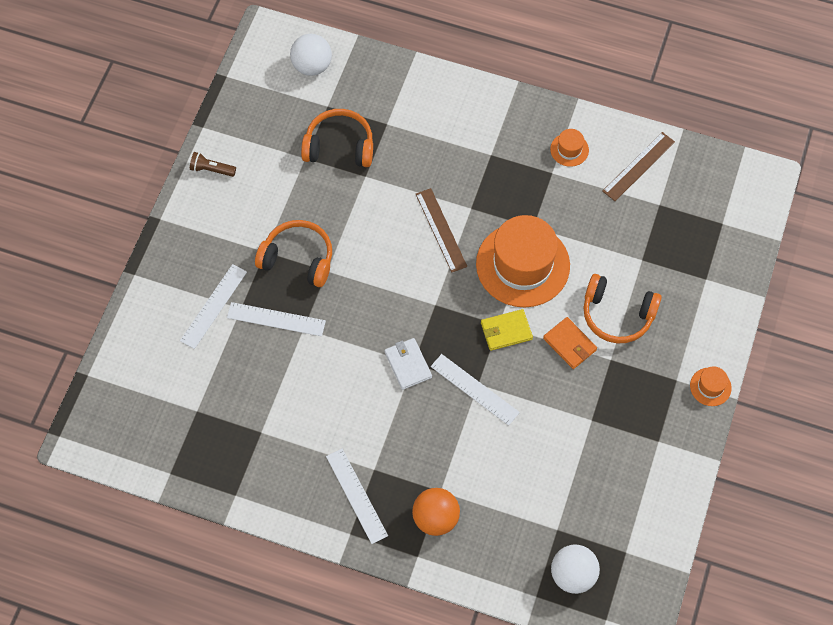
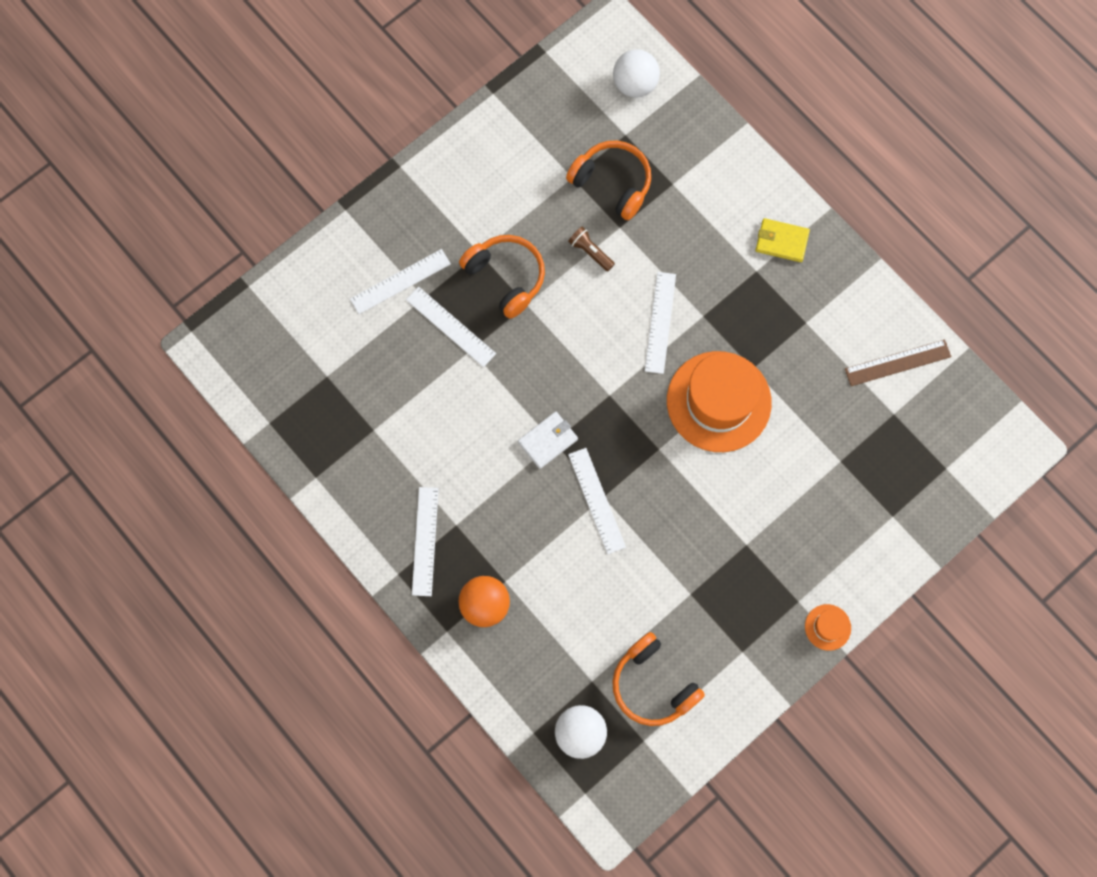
camera: 30 degrees right, 10 degrees up
brown flashlight [190,152,236,177] -> brown flashlight moved to [568,227,615,271]
white wallet [385,338,432,390] -> white wallet turned 45 degrees clockwise [518,412,578,469]
brown ruler [416,188,467,273] -> white ruler [645,272,676,374]
yellow wallet [481,309,533,351] -> yellow wallet moved to [756,218,810,262]
orange wallet [543,317,597,369] -> none
orange hat [550,129,589,167] -> none
orange headphones [583,274,662,343] -> orange headphones moved to [612,632,705,726]

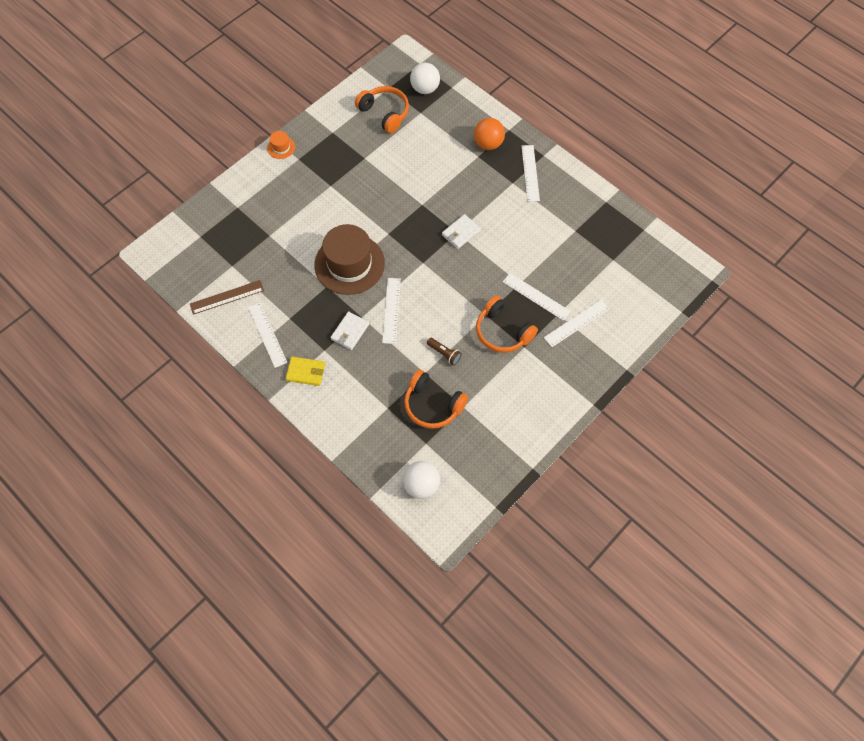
camera: 175 degrees right, 10 degrees down
white ruler [568,448,626,554] -> white ruler moved to [248,302,288,368]
orange hat [667,351,772,452] -> brown hat [314,224,385,295]
none -> white wallet [330,311,369,350]

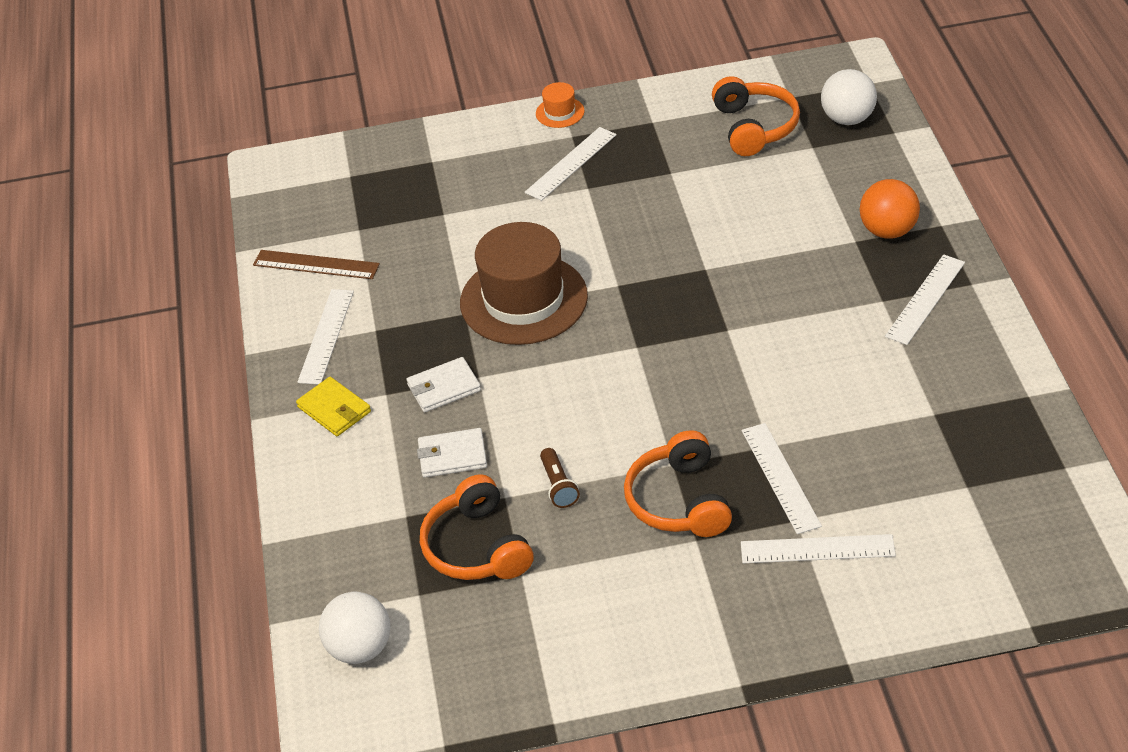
camera: 40 degrees right, 20 degrees down
white ruler [382,278,401,344] -> white ruler moved to [525,127,617,201]
white wallet [442,214,481,249] -> white wallet moved to [417,428,487,478]

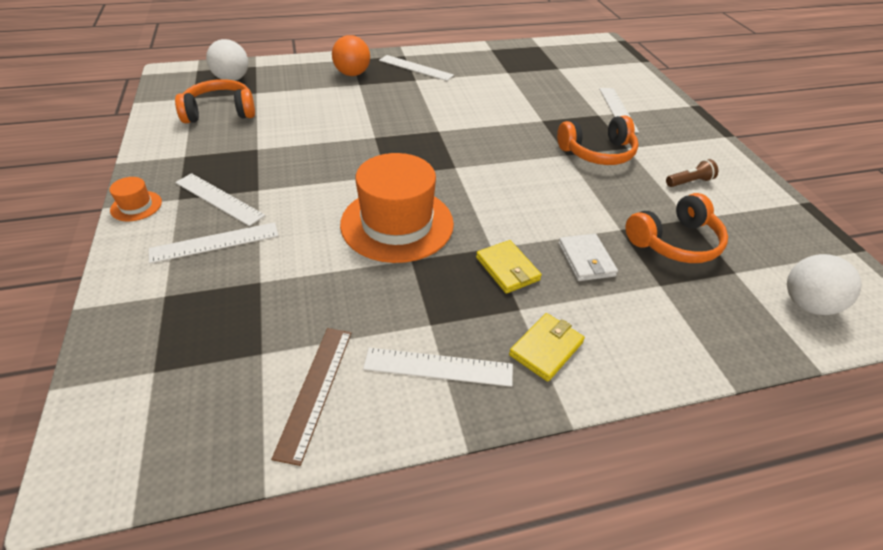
camera: 100 degrees left, 0 degrees up
white wallet [406,357,481,412] -> yellow wallet [476,240,542,294]
brown hat [460,222,588,345] -> orange hat [340,153,454,263]
brown flashlight [540,448,580,508] -> brown flashlight moved to [666,159,718,187]
white ruler [742,423,822,534] -> white ruler moved to [149,222,278,264]

